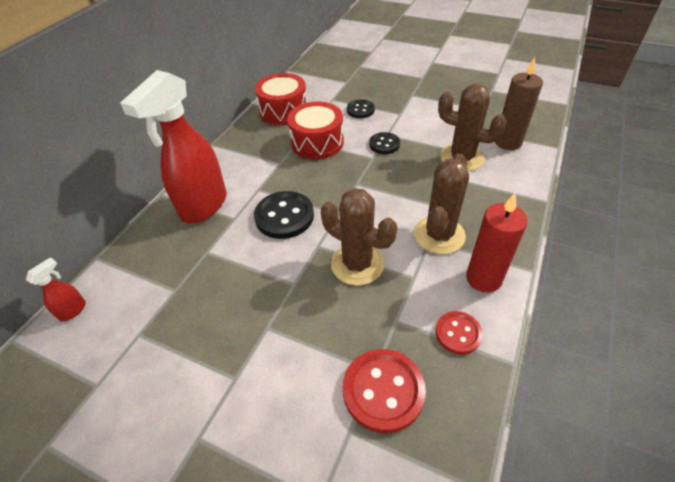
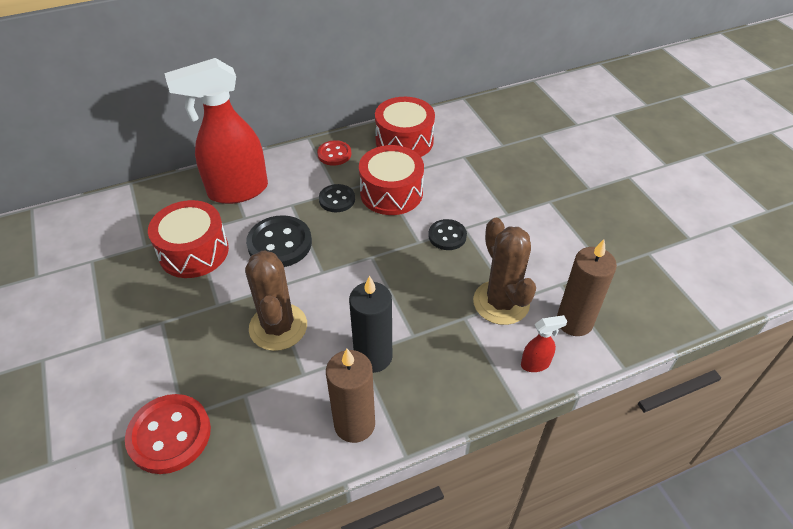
camera: 40 degrees right, 0 degrees up
red spray bottle [26,257,86,321] -> red spray bottle moved to [521,315,567,372]
black button [347,99,375,118] -> black button moved to [319,184,355,212]
brown cactus [414,154,469,254] -> black candle [349,276,392,373]
red button [435,311,483,355] -> red button moved to [317,140,351,166]
red candle [466,193,528,293] -> brown candle [326,348,375,443]
none -> red drum [148,200,229,278]

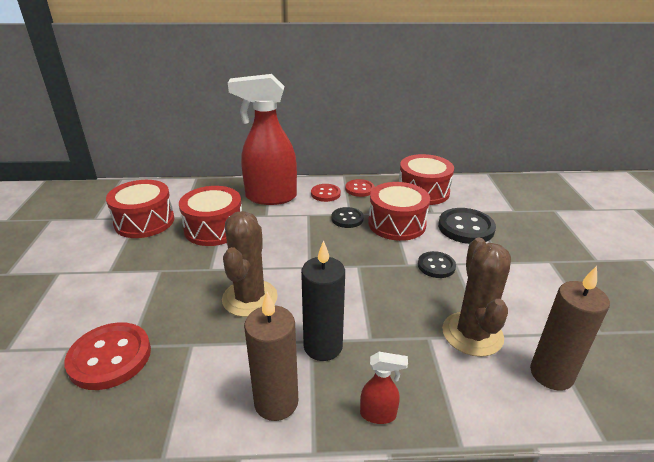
camera: 20 degrees right, 15 degrees down
black button [246,215,312,267] -> black button moved to [438,208,496,244]
red spray bottle [521,315,567,372] -> red spray bottle moved to [360,352,408,424]
none -> red drum [106,180,174,238]
none -> red button [311,184,341,202]

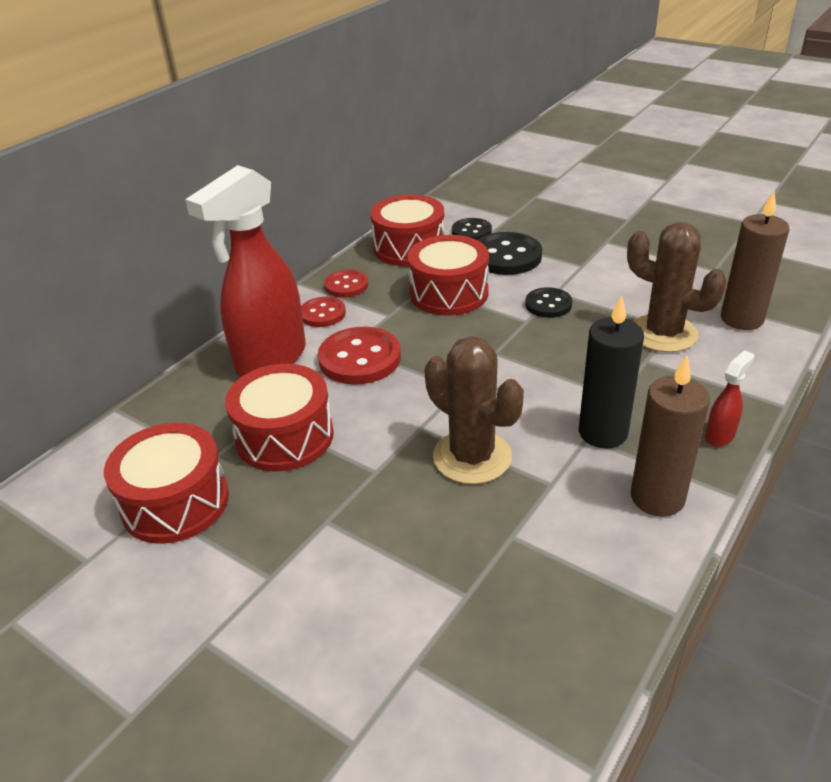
camera: 50 degrees left, 5 degrees up
red button [65,322,151,390] -> red button moved to [318,327,401,385]
black button [331,207,364,228] -> black button moved to [452,218,492,240]

